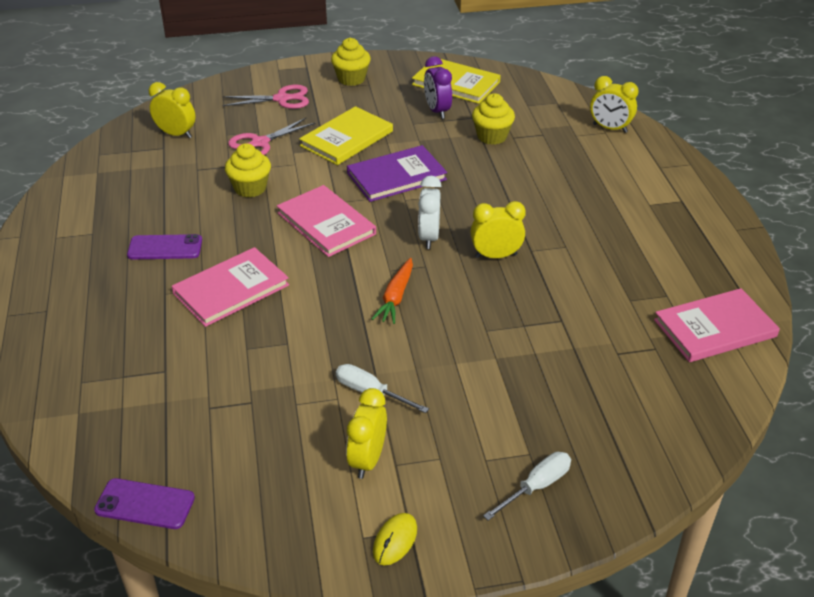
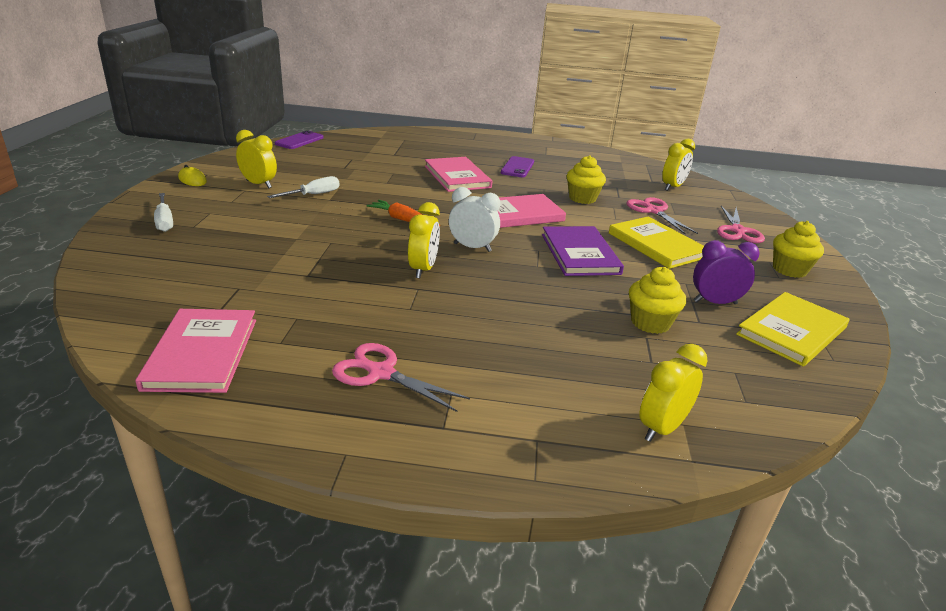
camera: 105 degrees right, 10 degrees down
none -> pink scissors [332,343,470,412]

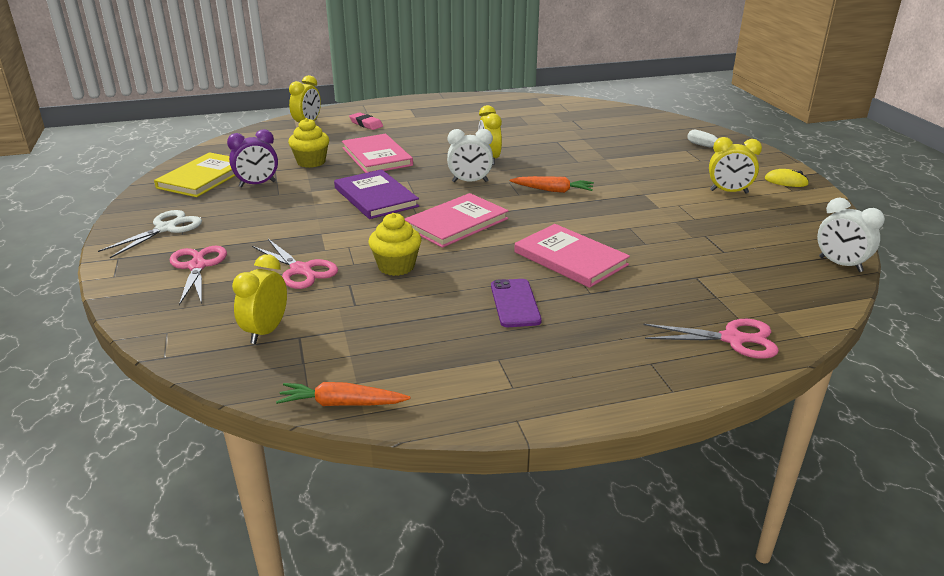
camera: 160 degrees right, 0 degrees up
pink book [135,309,256,393] -> pink book moved to [342,134,413,173]
white screwdriver [267,176,339,198] -> none
purple phone [275,130,324,149] -> white clock [817,198,885,272]
pink scissors [332,343,470,412] -> pink scissors moved to [644,319,779,359]
yellow book [609,217,704,269] -> none
yellow cupcake [773,221,824,278] -> white scissors [98,210,202,258]
none -> orange carrot [276,382,410,406]
none -> pink eraser [349,112,383,130]

